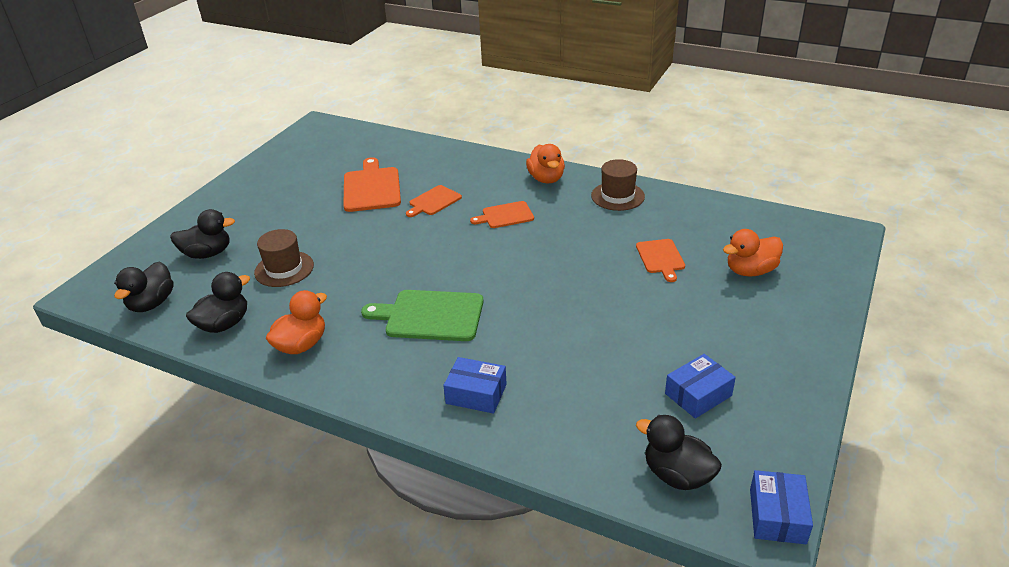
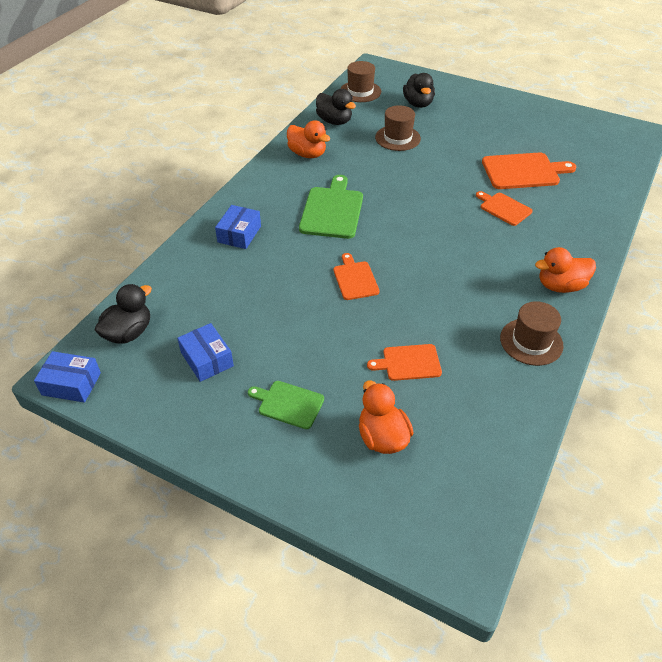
camera: 90 degrees right, 10 degrees up
black duck [114,261,174,312] -> brown hat [340,61,381,102]
orange cutting board [470,201,534,228] -> orange cutting board moved to [333,253,380,300]
none -> green cutting board [248,381,324,429]

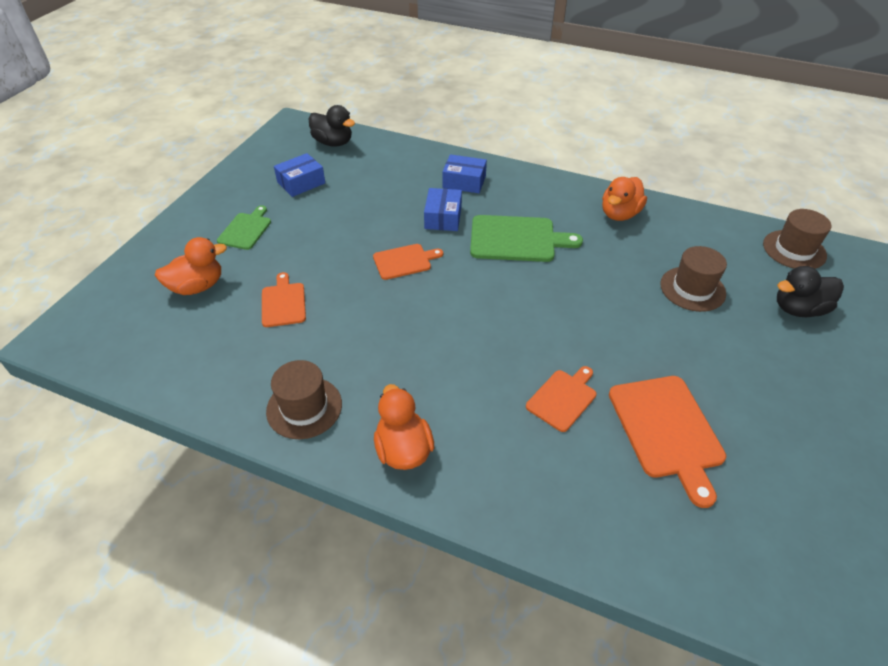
camera: 85 degrees right, 0 degrees up
blue box [34,351,101,403] -> blue box moved to [424,188,462,231]
black duck [316,89,356,125] -> none

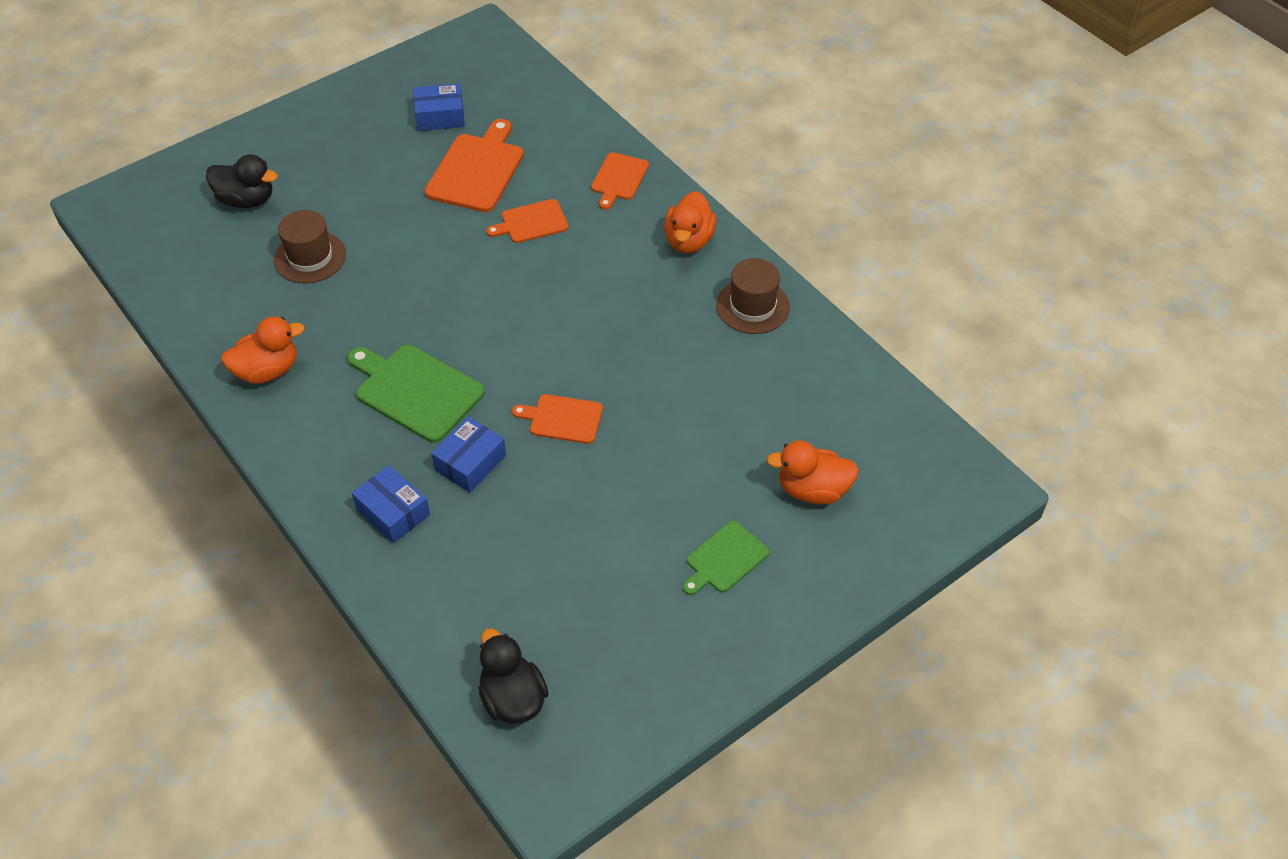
camera: 150 degrees left, 5 degrees up
orange cutting board [262,272,306,327] -> orange cutting board moved to [591,152,649,210]
blue box [274,153,325,197] -> blue box moved to [413,83,465,131]
brown hat [763,209,831,269] -> none

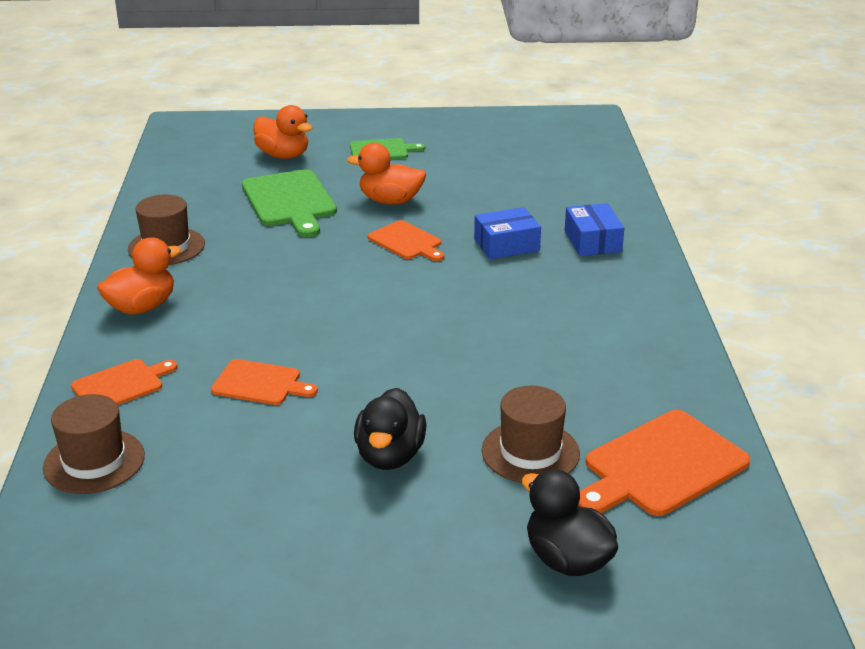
camera: 145 degrees left, 20 degrees down
orange duck [221,317,305,384] -> orange duck moved to [347,143,426,205]
green cutting board [347,345,485,443] -> green cutting board moved to [242,169,337,237]
blue box [413,83,465,131] -> none
orange cutting board [424,119,524,212] -> orange cutting board moved to [578,410,750,516]
black duck [478,628,549,724] -> black duck moved to [354,388,427,470]
none -> brown hat [43,394,145,494]

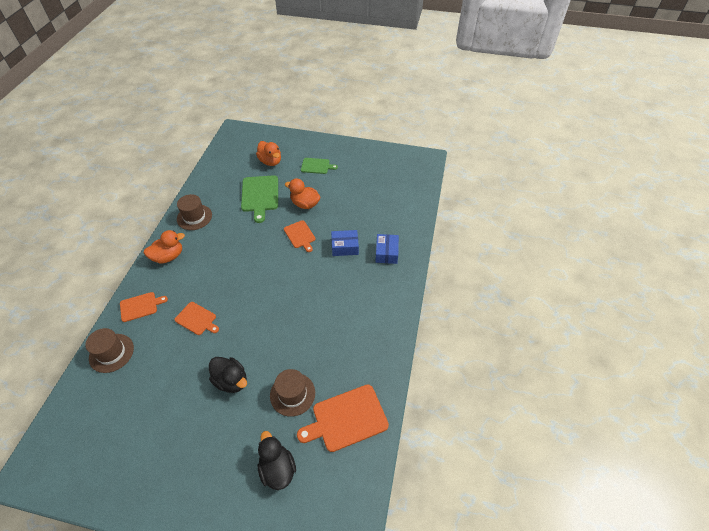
camera: 15 degrees right, 20 degrees up
black duck [354,388,427,470] -> black duck turned 75 degrees counterclockwise [209,357,247,393]

